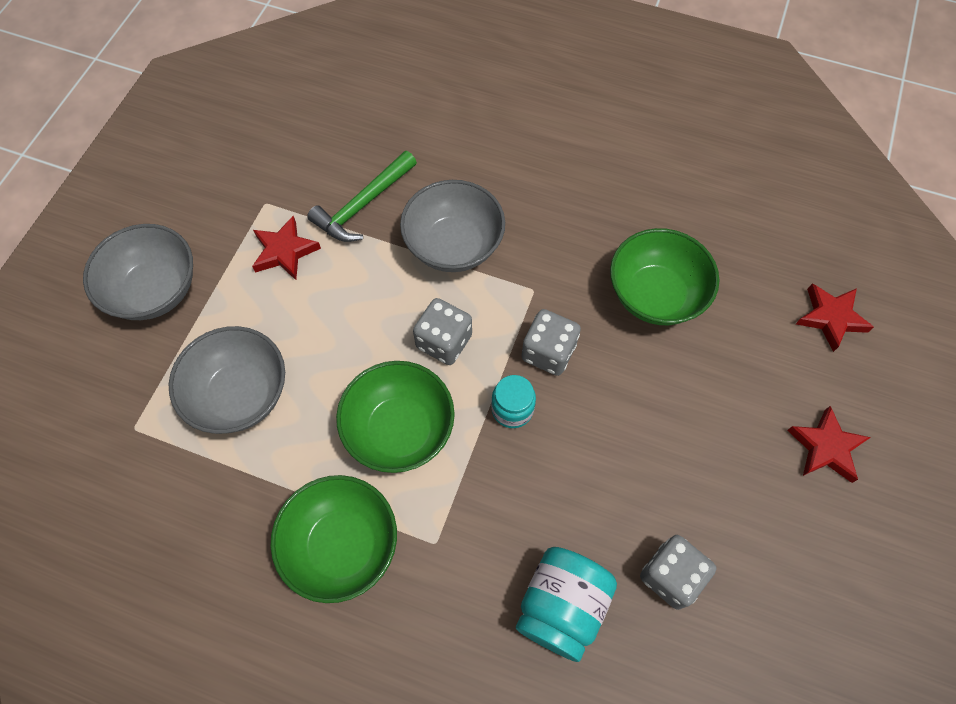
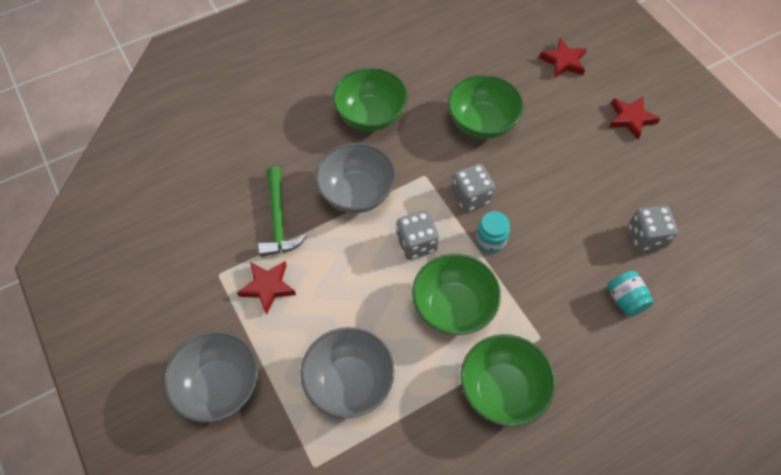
camera: 50 degrees left, 5 degrees down
turquoise jar [516,547,617,662] -> turquoise jar [607,271,654,317], size x0.62
none -> green bowl [333,68,408,131]

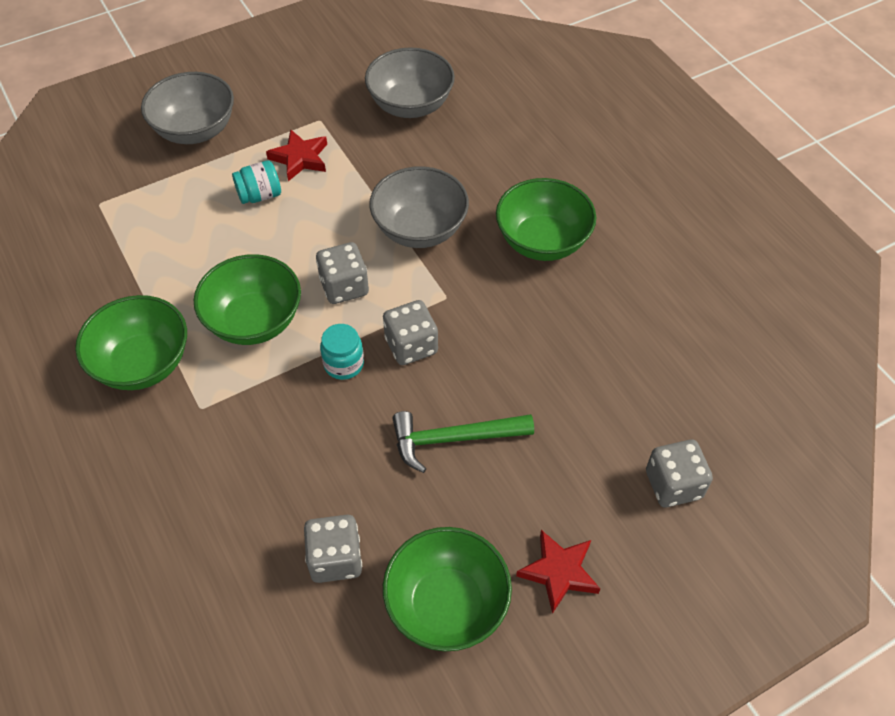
camera: 90 degrees right, 5 degrees down
green hammer [258,166,307,257] -> green hammer moved to [392,411,534,473]
grey bowl [300,327,395,418] -> grey bowl moved to [365,47,455,118]
green bowl [448,75,524,139] -> green bowl moved to [383,527,512,652]
red star [539,38,587,78] -> grey dice [646,439,713,508]
turquoise jar [607,271,654,317] -> turquoise jar moved to [232,160,281,204]

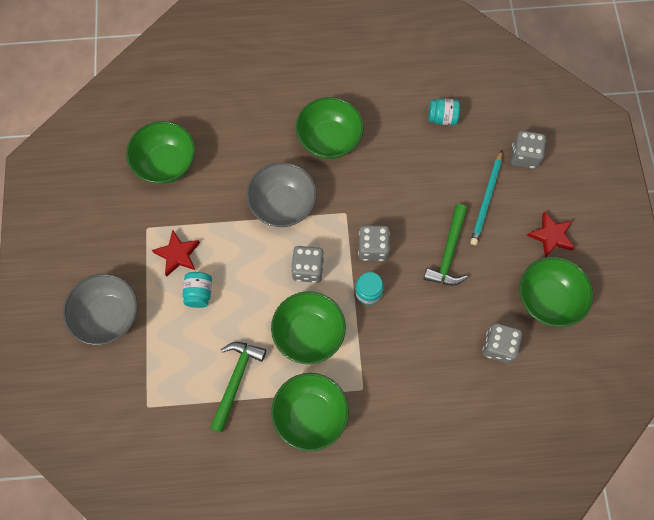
camera: 65 degrees left, 15 degrees up
grey bowl [365,47,455,118] -> green bowl [126,121,195,184]
none -> green hammer [210,342,266,433]
none -> turquoise jar [429,98,460,125]
none -> turquoise pencil [470,150,502,245]

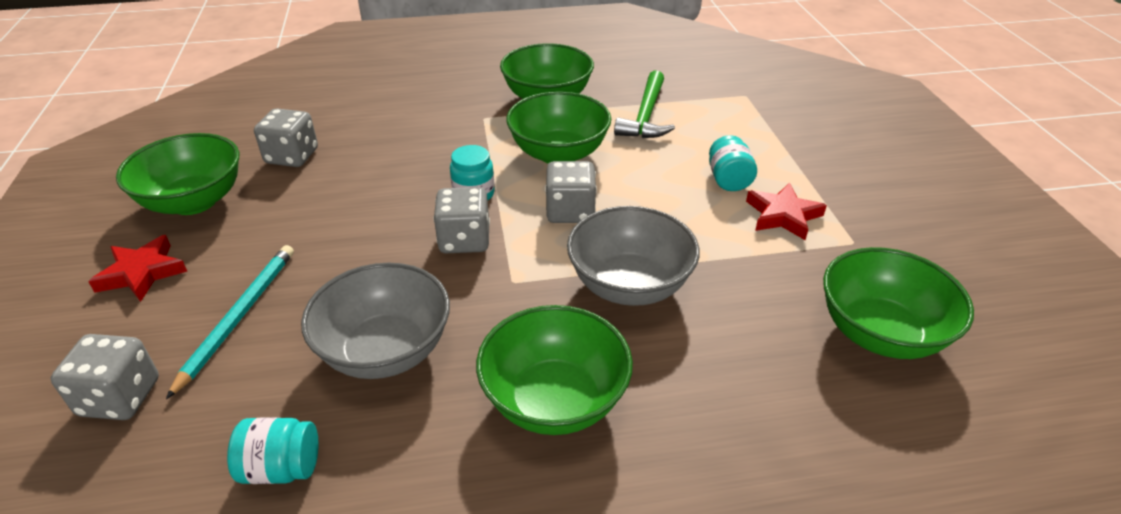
camera: 175 degrees right, 30 degrees down
grey bowl [63,274,138,345] -> grey bowl moved to [301,263,450,379]
green hammer [424,204,468,286] -> none

